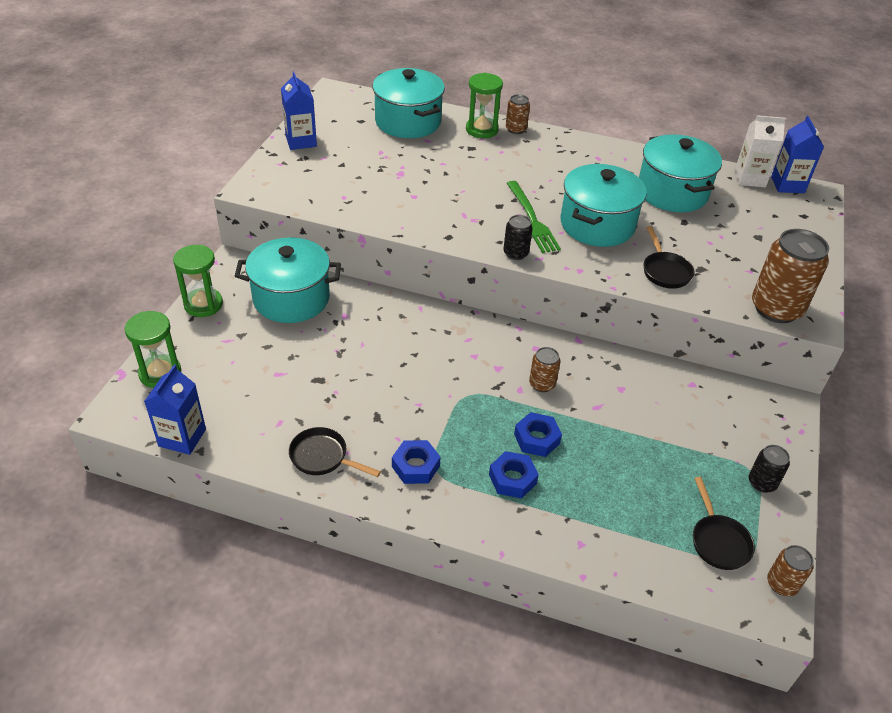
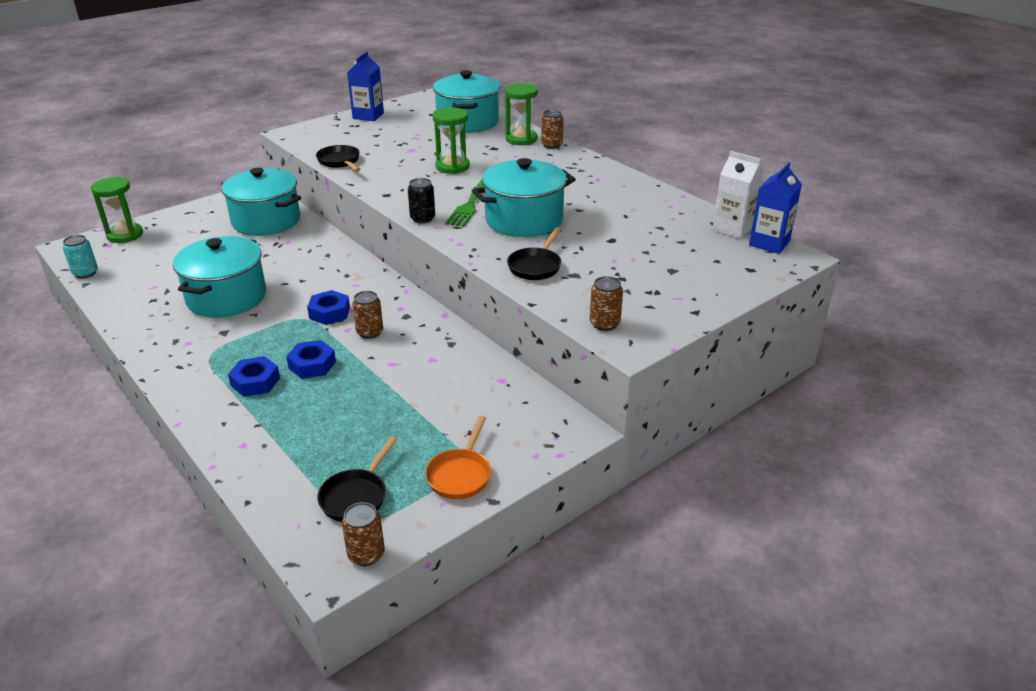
camera: 35 degrees right, 10 degrees down
blue carton [144,365,206,455] -> turquoise can [63,235,98,278]
green hourglass [173,245,223,317] -> green hourglass moved to [433,107,470,174]
black pan [289,427,381,477] -> black pan moved to [316,145,361,171]
blue nut [392,440,441,484] -> blue nut moved to [307,290,350,325]
turquoise pot [639,134,722,212] -> turquoise pot moved to [173,236,266,317]
black can [749,445,790,493] -> orange pan [425,416,491,499]
brown can [752,229,829,323] -> brown can [590,276,623,331], size x0.51

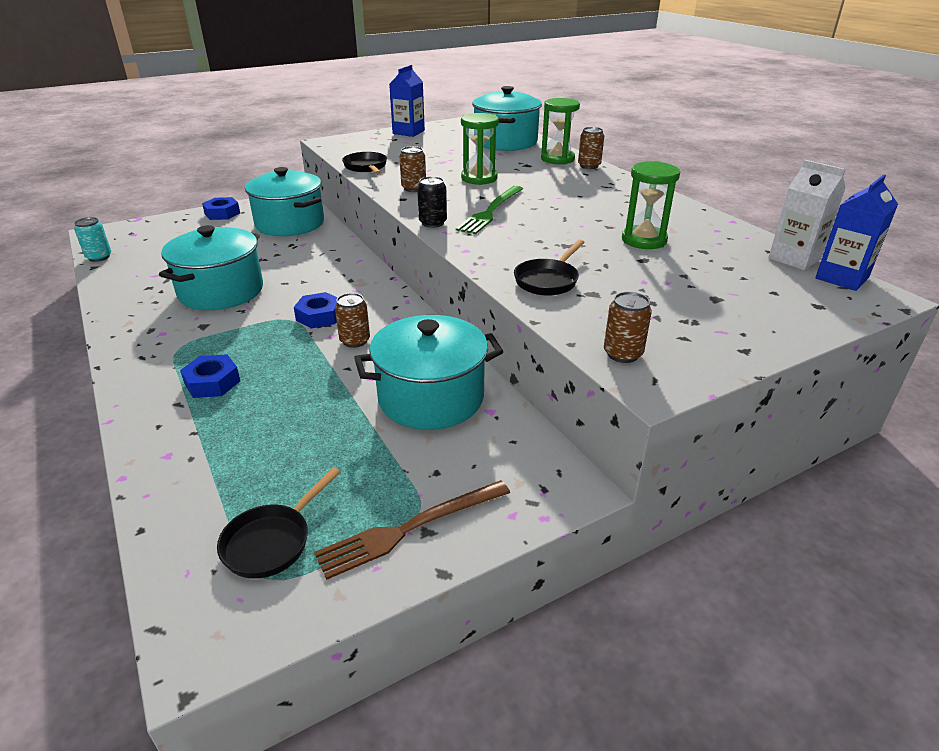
camera: 10 degrees right, 0 degrees up
green hourglass [91,177,143,243] -> green hourglass moved to [622,161,680,249]
blue nut [286,340,336,379] -> blue nut moved to [202,197,240,220]
brown can [342,502,385,566] -> brown can moved to [400,146,426,192]
orange pan [425,416,491,499] -> brown fork [314,480,510,580]
turquoise pot [472,158,576,237] -> turquoise pot moved to [354,315,504,430]

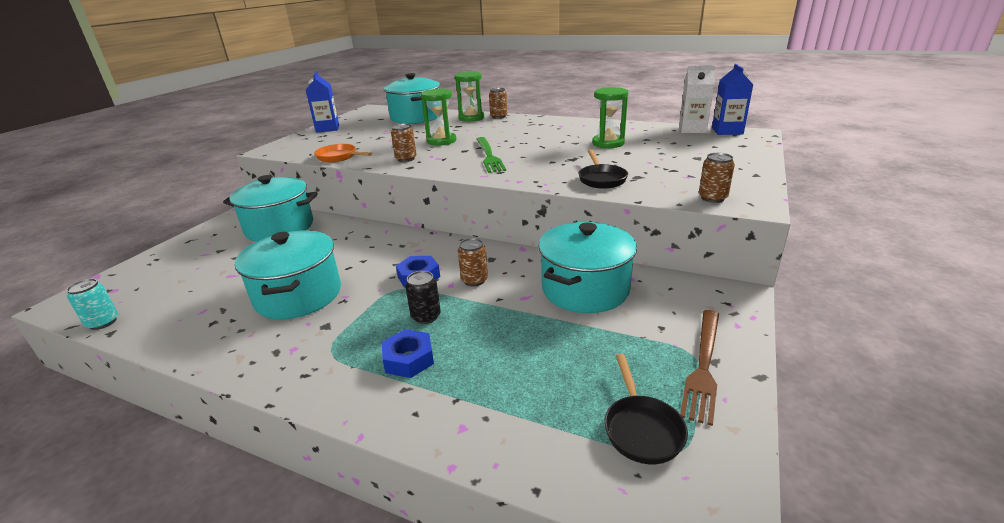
camera: 35 degrees left, 5 degrees down
blue nut [202,197,240,220] -> none
black pan [342,152,387,174] -> orange pan [314,144,372,162]
black can [417,176,447,228] -> black can moved to [405,271,441,324]

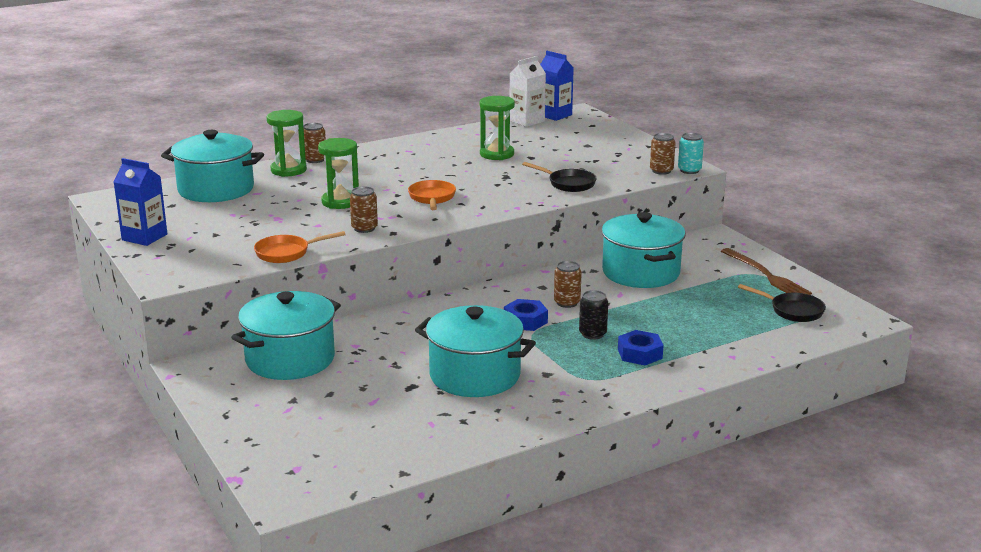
camera: 55 degrees left, 5 degrees down
turquoise can [66,278,118,330] -> turquoise can moved to [678,133,704,174]
green fork [476,137,506,173] -> orange pan [408,180,456,210]

